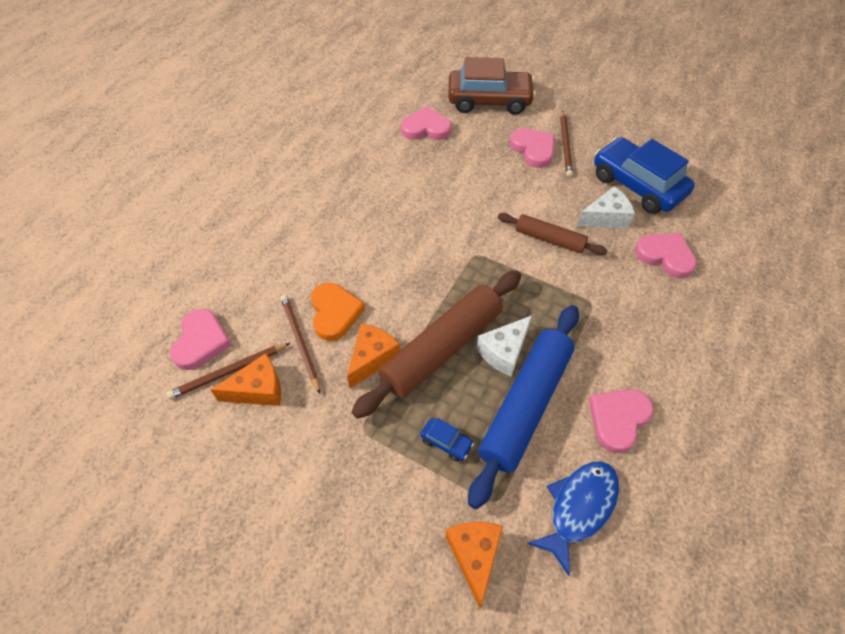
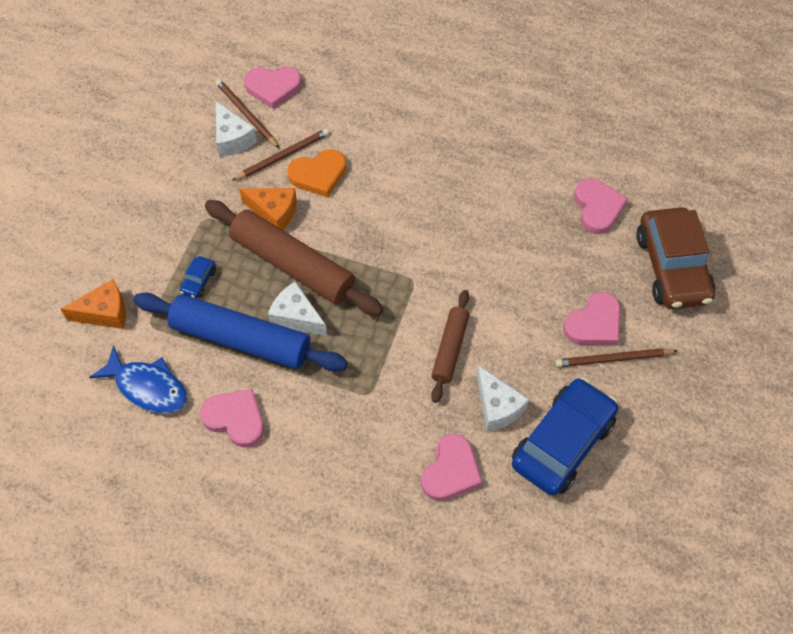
camera: 80 degrees right, 5 degrees up
orange cheese [211,353,281,406] -> white cheese [216,101,257,157]

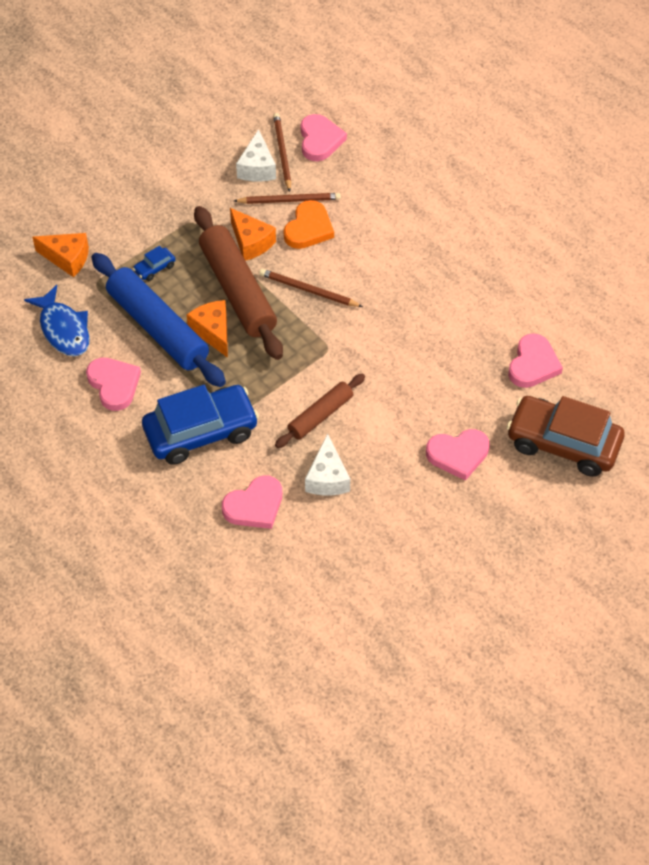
camera: 30 degrees right, 5 degrees down
pink heart [244,66,302,109] -> pink heart turned 120 degrees counterclockwise [301,114,347,161]
white cheese [268,282,327,336] -> orange cheese [187,300,228,358]
orange heart [287,149,346,197] -> orange heart turned 75 degrees counterclockwise [284,200,334,249]
blue car [512,378,618,496] -> blue car moved to [142,385,259,465]
brown pencil [555,348,678,367] -> brown pencil moved to [259,269,363,307]
brown car [636,207,715,309] -> brown car turned 90 degrees clockwise [507,396,625,477]

